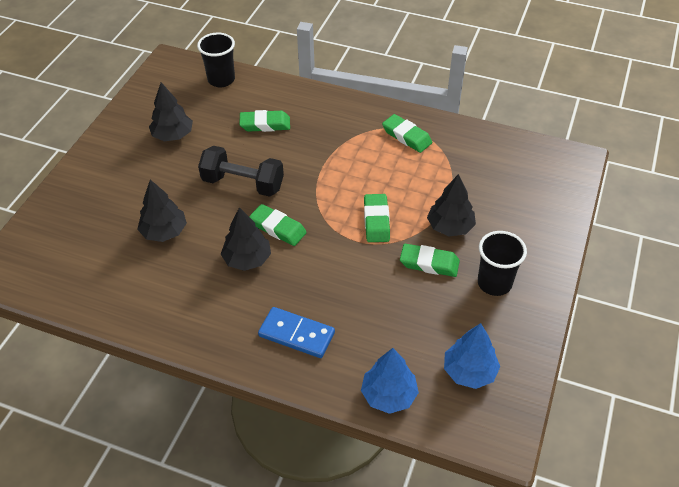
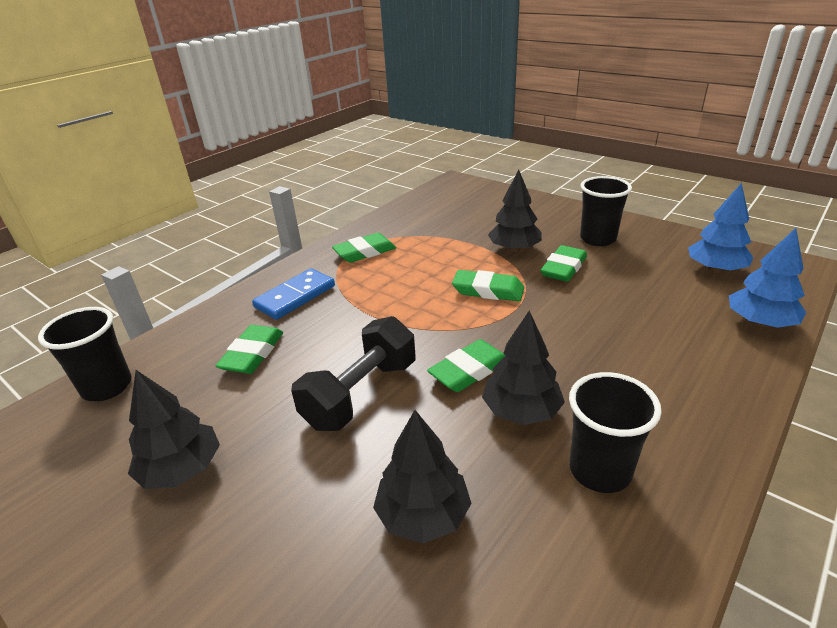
camera: 70 degrees left, 15 degrees down
blue domino [258,307,335,358] -> blue domino moved to [252,268,335,320]
none -> black cup [569,372,662,493]

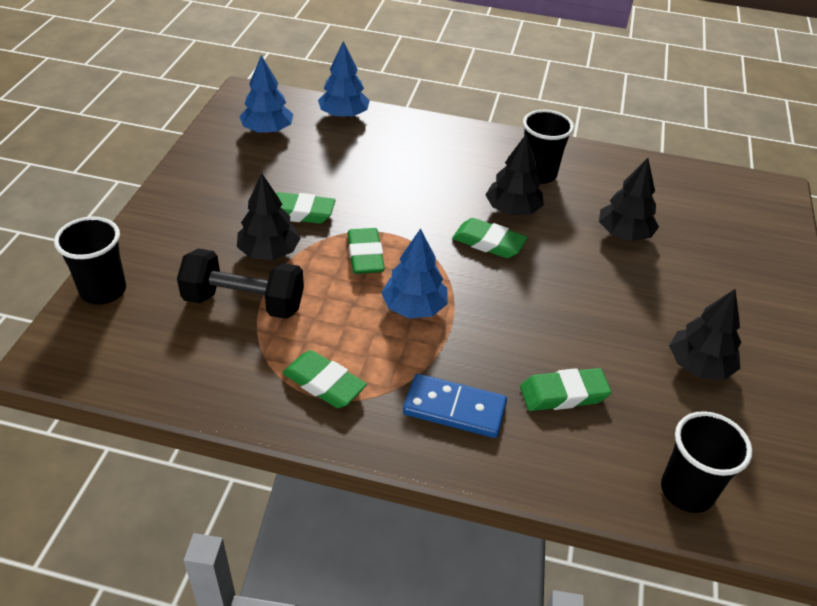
camera: 120 degrees left, 10 degrees up
black dumbbell [291,316,416,431] -> black dumbbell moved to [177,248,304,319]
black cup [580,176,632,246] -> black cup moved to [54,217,126,305]
none -> blue tree [381,228,448,318]

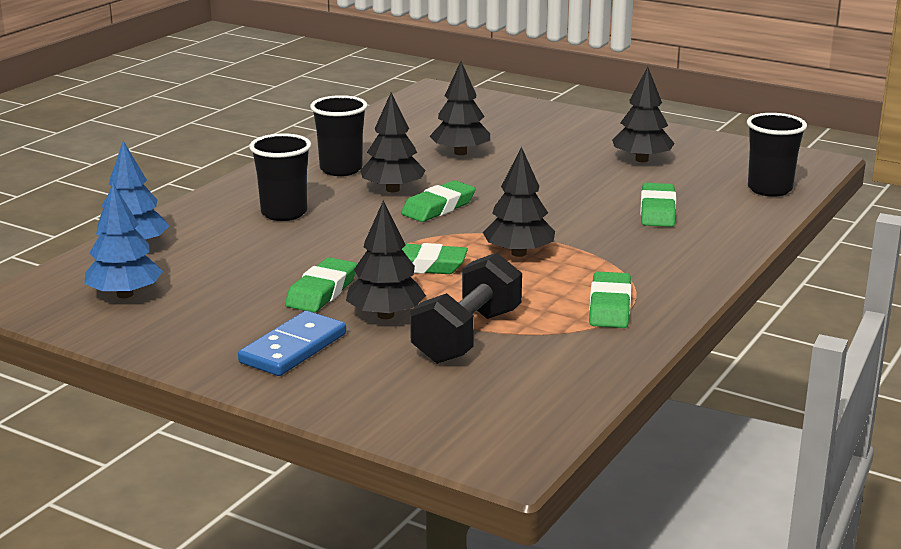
camera: 70 degrees left, 20 degrees down
black cup [54,217,126,305] -> black cup moved to [249,133,311,221]
green eraser [282,350,367,408] -> green eraser turned 45 degrees counterclockwise [589,271,632,328]
blue tree [381,228,448,318] -> black tree [483,147,555,257]
blue domino [403,374,507,438] -> blue domino moved to [238,311,346,376]

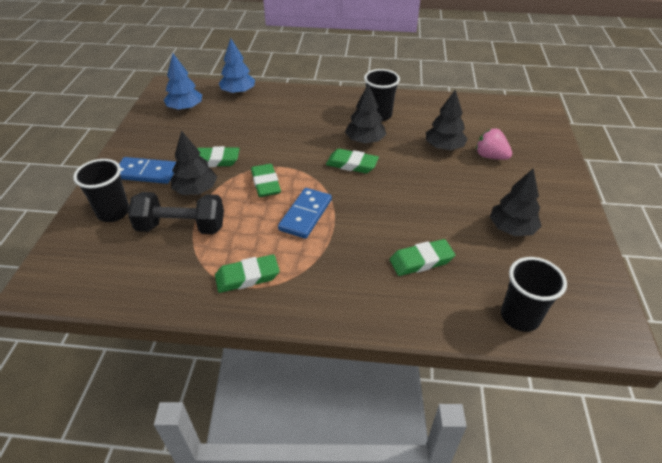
camera: 65 degrees right, 20 degrees up
black cup [249,133,311,221] -> black cup moved to [73,159,129,222]
black tree [483,147,555,257] -> blue domino [278,188,332,239]
none -> pink strawberry [476,129,512,160]

